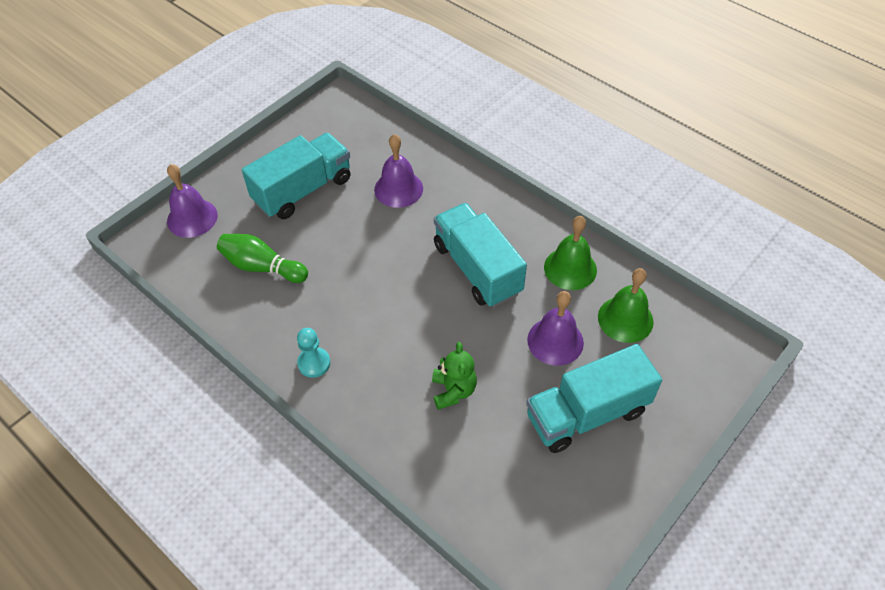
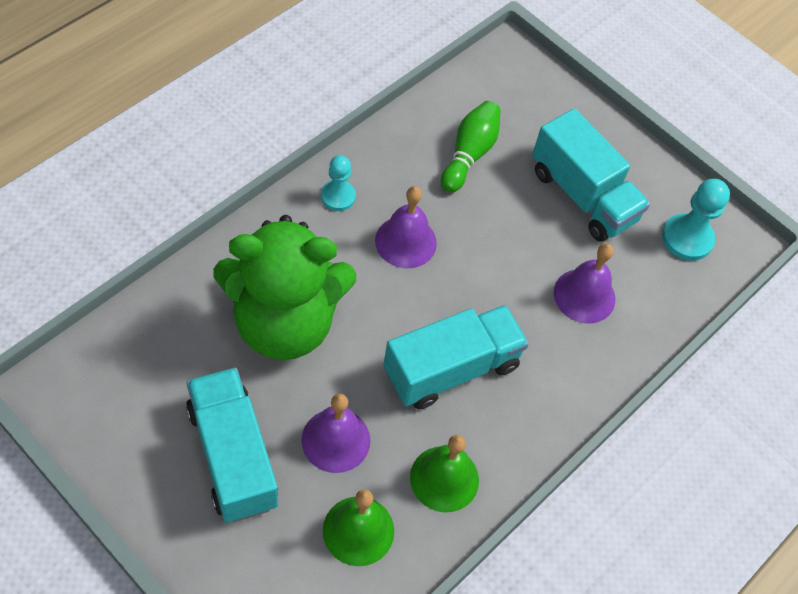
camera: 85 degrees right, 5 degrees up
purple bell [167,164,218,238] -> purple bell moved to [375,186,437,268]
green teddy bear [432,342,477,410] -> green teddy bear [213,215,356,360], size x2.39
none -> turquoise pawn [662,179,730,261]

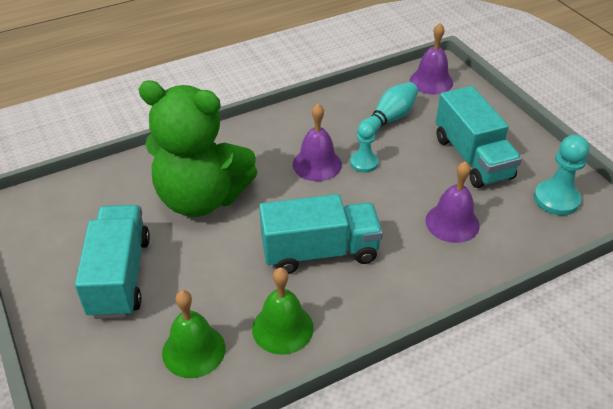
camera: 25 degrees right, 15 degrees down
purple bell [301,394,370,473] -> purple bell moved to [410,23,453,95]
turquoise pawn [321,155,356,211] -> turquoise pawn moved to [350,122,378,173]
green bowling pin [441,101,501,193] -> turquoise bowling pin [357,82,418,134]

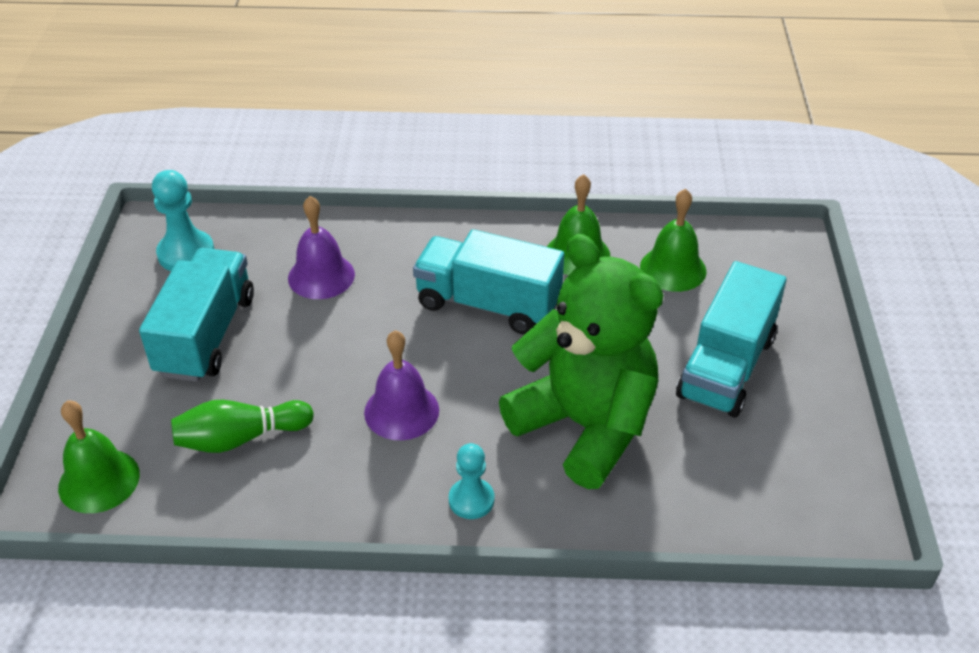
camera: 150 degrees left, 0 degrees up
turquoise pawn [350,122,378,173] -> turquoise pawn moved to [449,443,494,519]
turquoise bowling pin [357,82,418,134] -> green bowling pin [171,400,314,453]
purple bell [410,23,453,95] -> green bell [58,400,140,513]

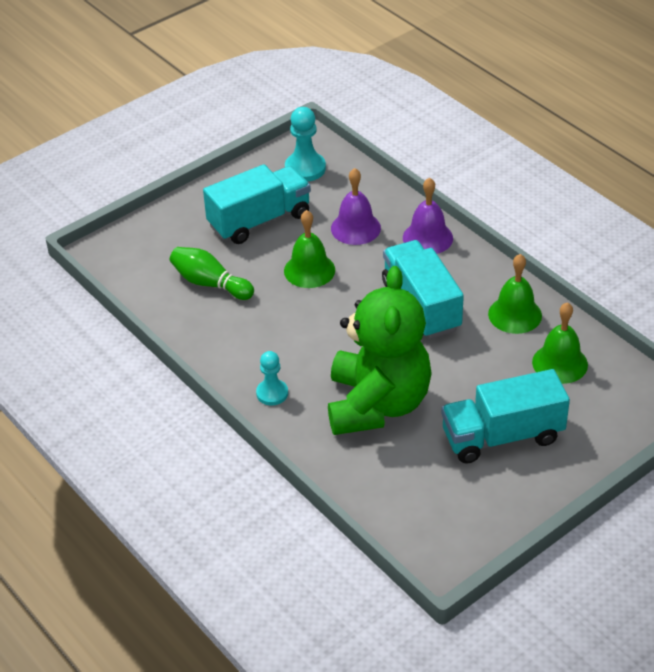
camera: 50 degrees right, 0 degrees up
green bell [58,400,140,513] -> green bell moved to [284,210,335,288]
purple bell [364,330,439,440] -> purple bell moved to [403,177,453,254]

